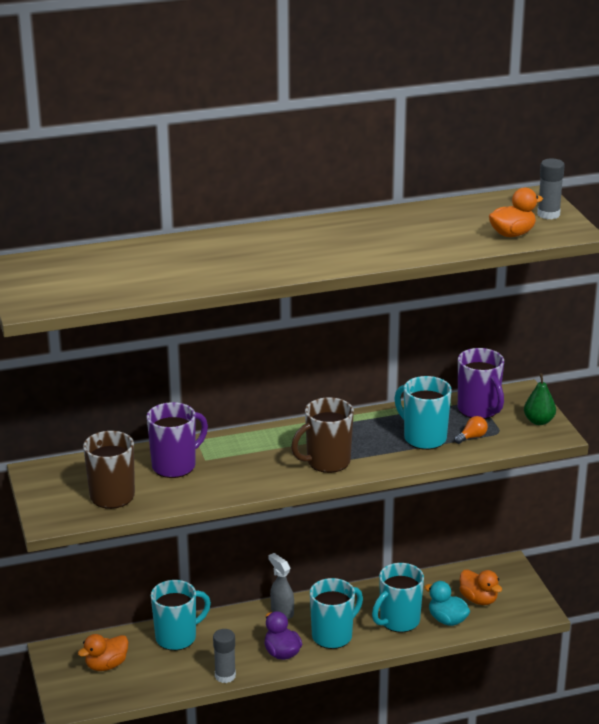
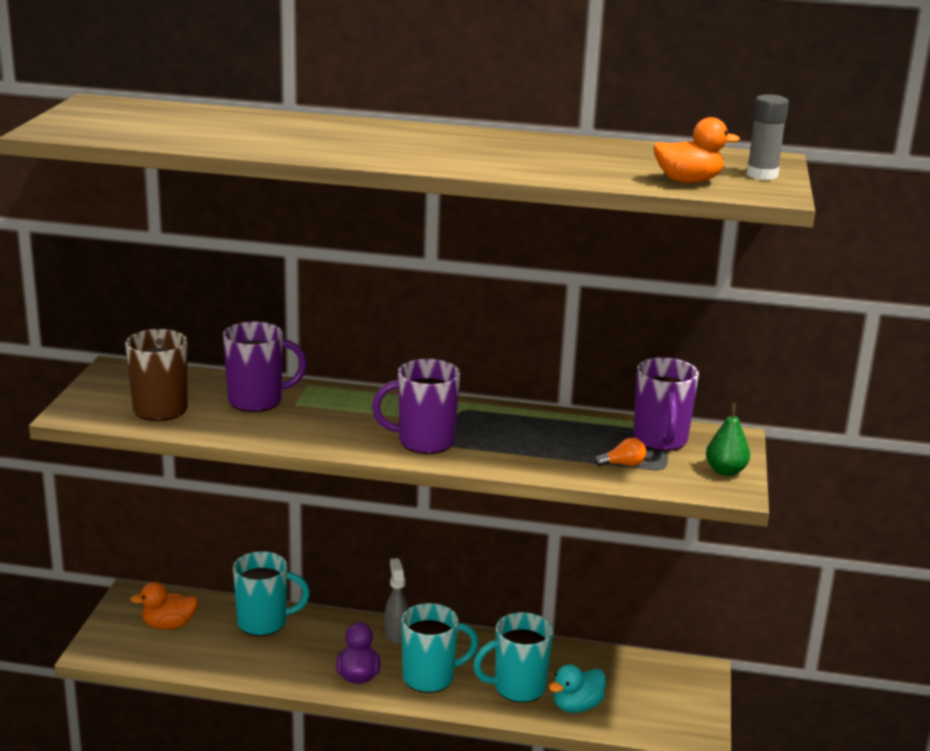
camera: 25 degrees right, 5 degrees down
grey glue stick [213,629,236,683] -> none
brown mug [291,397,354,473] -> purple mug [372,359,460,454]
turquoise mug [394,376,452,450] -> none
turquoise duck [425,581,470,626] -> turquoise duck turned 105 degrees counterclockwise [549,664,606,713]
orange duck [459,570,502,605] -> none

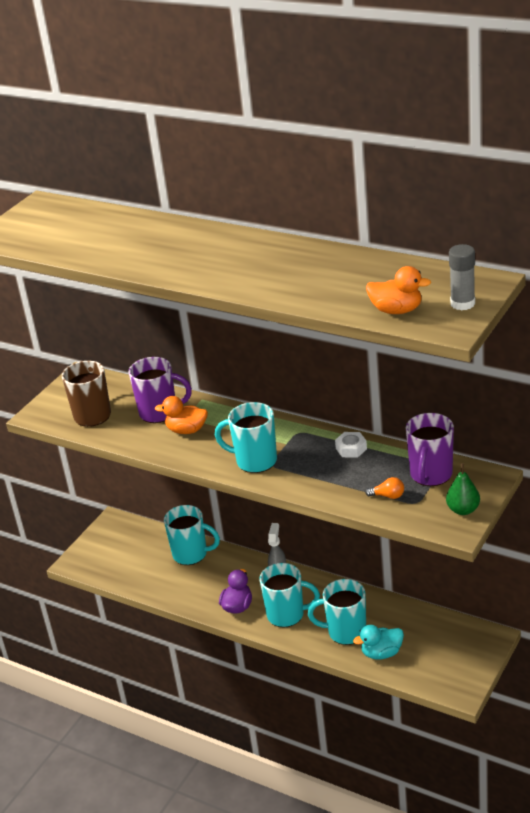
camera: 25 degrees right, 10 degrees up
orange duck [130,582,198,630] -> orange duck moved to [155,396,208,434]
purple mug [372,359,460,454] -> turquoise mug [215,402,277,473]
none -> white nut [335,432,367,458]

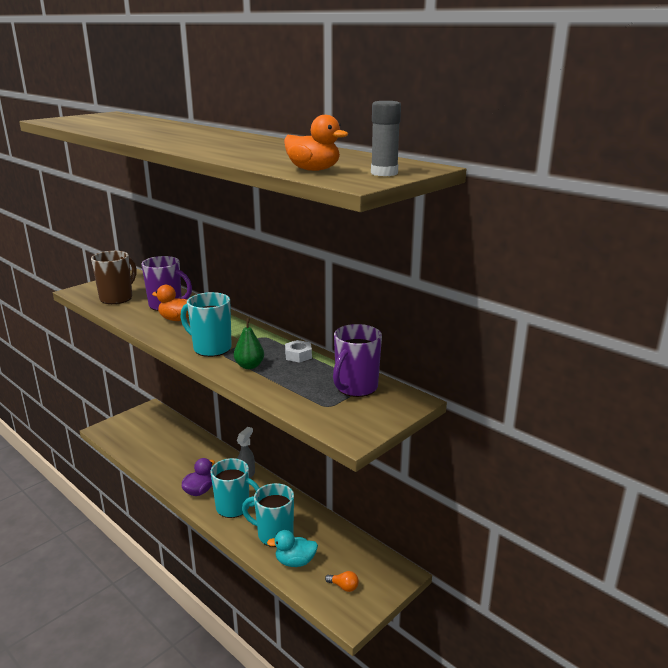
camera: 10 degrees right, 10 degrees down
turquoise mug [164,505,220,565] -> none
orange light bulb [365,477,404,499] -> orange light bulb moved to [325,571,359,592]
green pear [446,463,480,515] -> green pear moved to [234,318,264,369]

